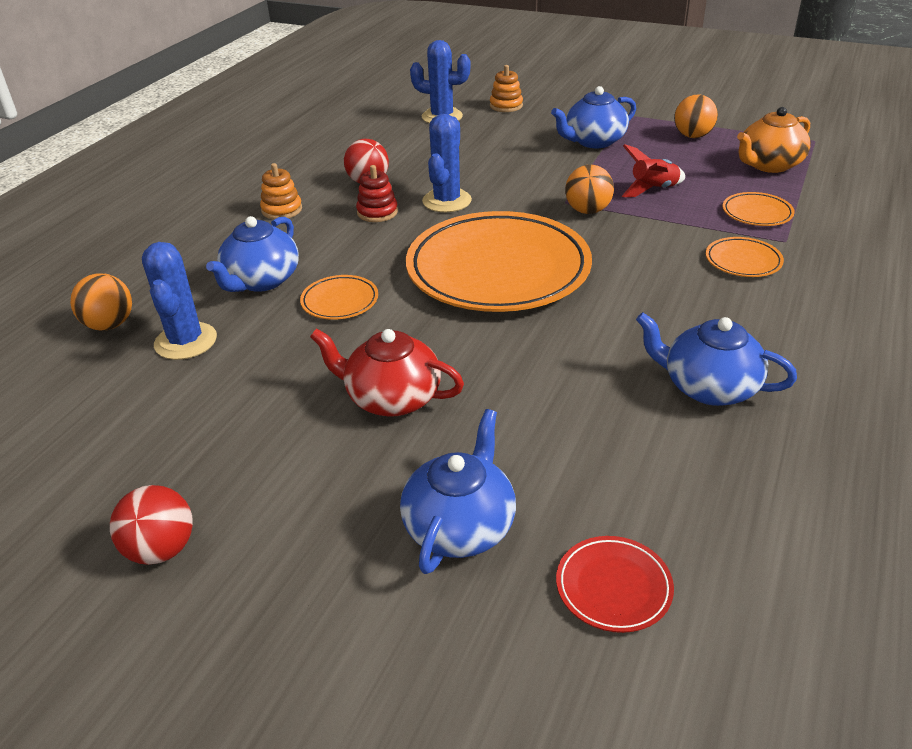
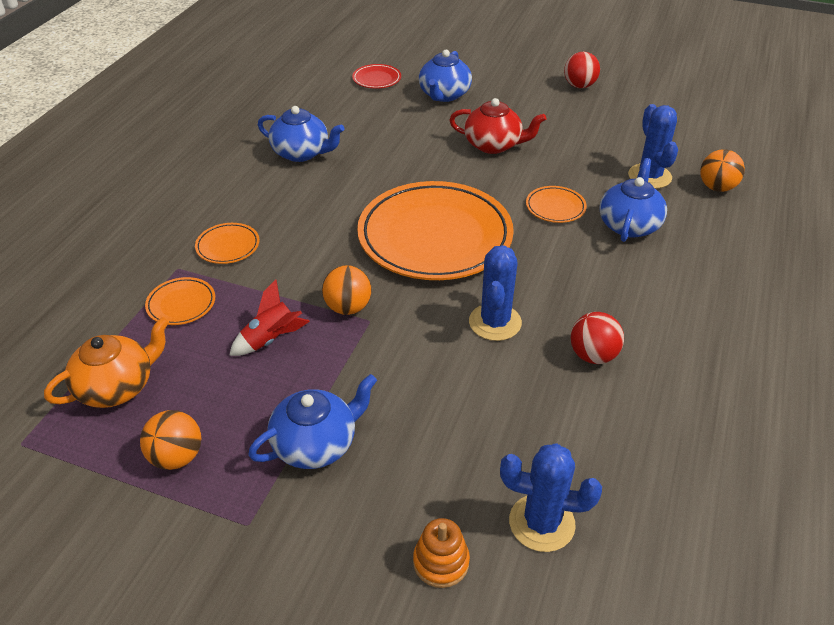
camera: 175 degrees right, 5 degrees up
orange stacking toy [260,163,302,220] -> none
red stacking toy [356,165,398,222] -> none

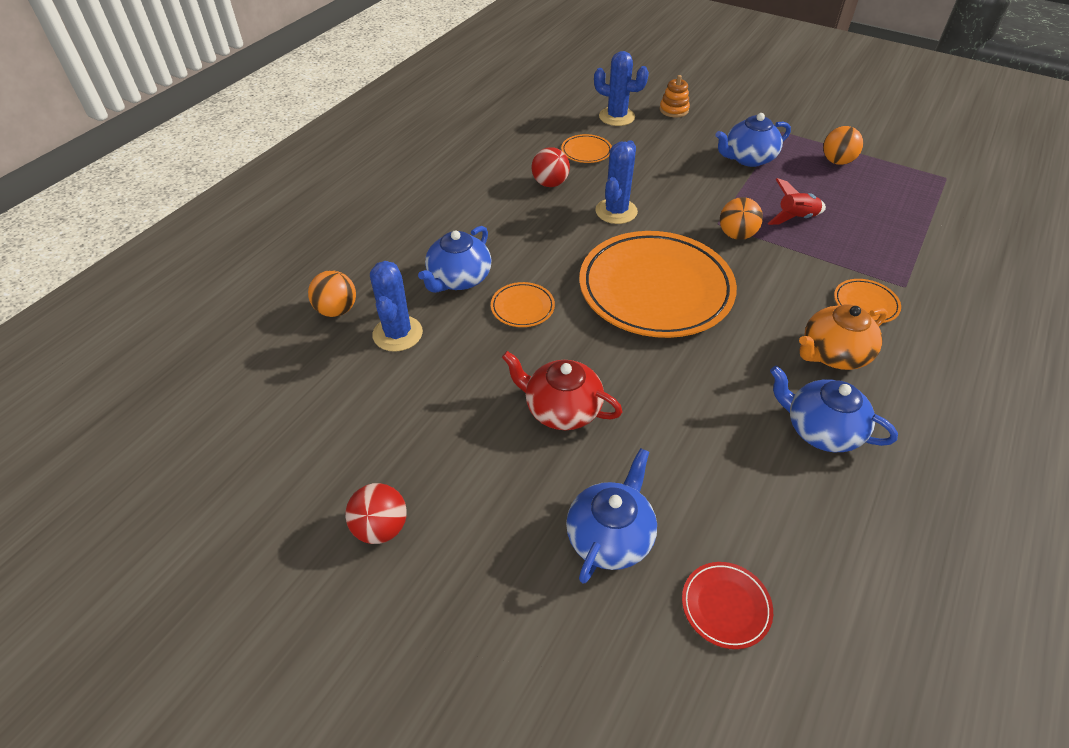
camera: 170 degrees left, 5 degrees up
orange teapot [44,317,169,408] -> orange teapot moved to [799,304,888,370]
orange plate [145,277,215,325] -> orange plate moved to [561,134,612,163]

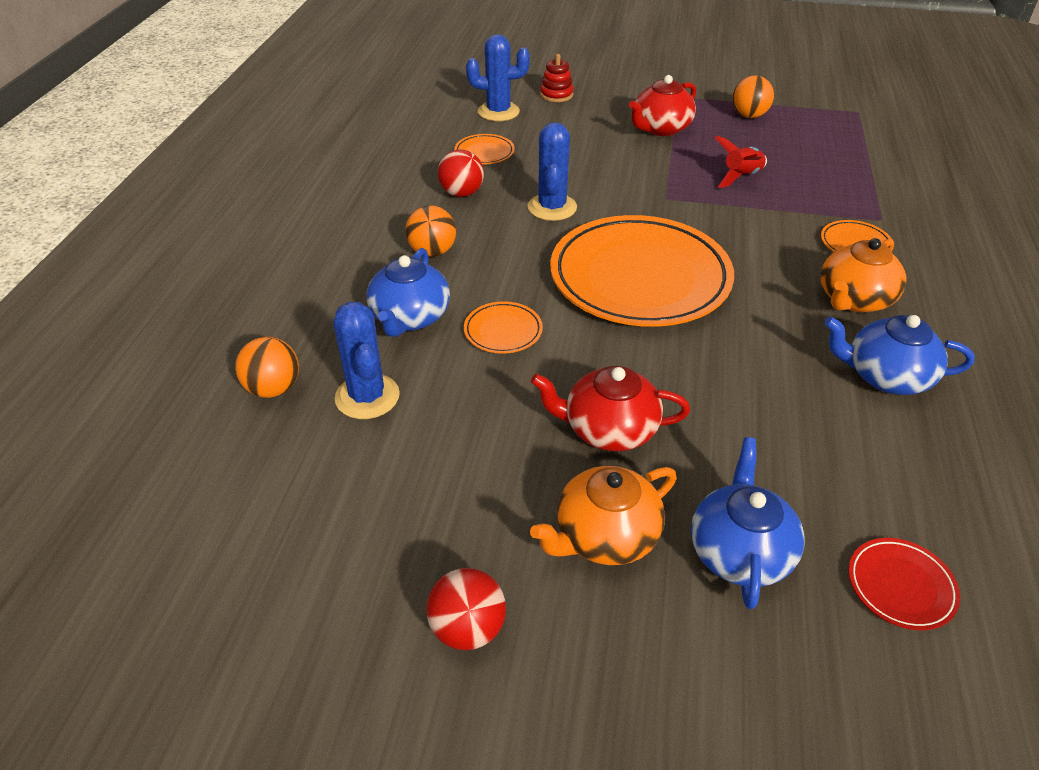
camera: 20 degrees left, 5 degrees down
orange stacking toy [660,75,690,117] -> red stacking toy [540,54,574,102]
blue teapot [715,113,791,167] -> red teapot [629,75,696,136]
orange ball [720,197,763,240] -> orange ball moved to [405,205,456,257]
none -> orange teapot [530,466,677,565]

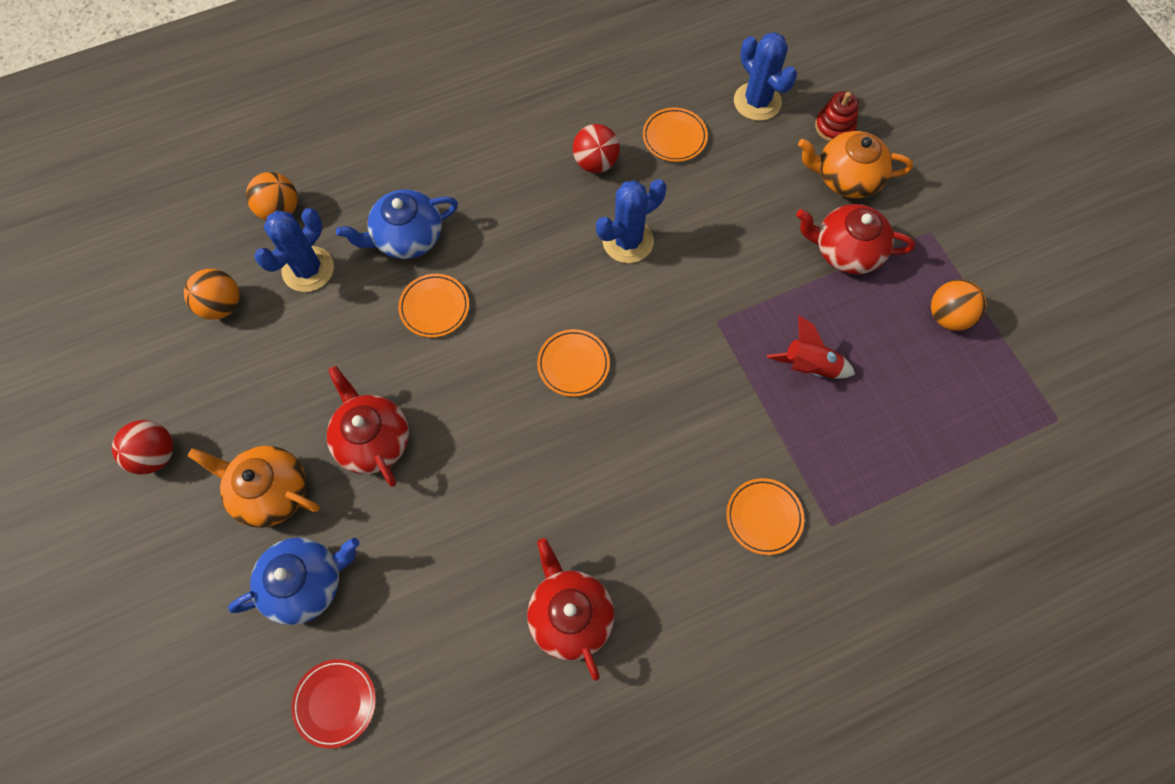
camera: 55 degrees right, 25 degrees up
orange ball [405,205,456,257] -> orange ball moved to [184,269,239,320]
orange plate [550,215,734,327] -> orange plate [537,329,610,397], size x0.41
orange teapot [820,238,907,312] -> orange teapot moved to [798,131,913,198]
blue teapot [824,315,975,395] -> red teapot [527,538,614,681]

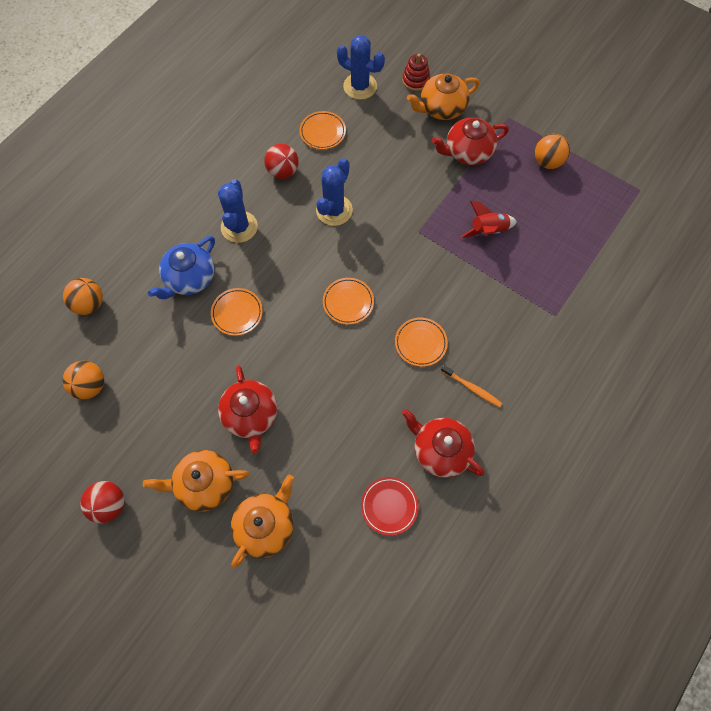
camera: 30 degrees left, 0 degrees up
blue teapot [228,537,359,625] -> orange teapot [231,475,294,568]
blue cactus [254,208,334,292] -> blue cactus moved to [218,179,258,243]
red plate [291,659,376,748] -> red plate moved to [361,477,419,535]
red teapot [326,366,409,487] -> red teapot turned 135 degrees counterclockwise [218,366,277,454]
orange plate [726,478,804,555] -> orange plate moved to [395,318,448,367]
none -> orange toothbrush [441,365,502,408]

